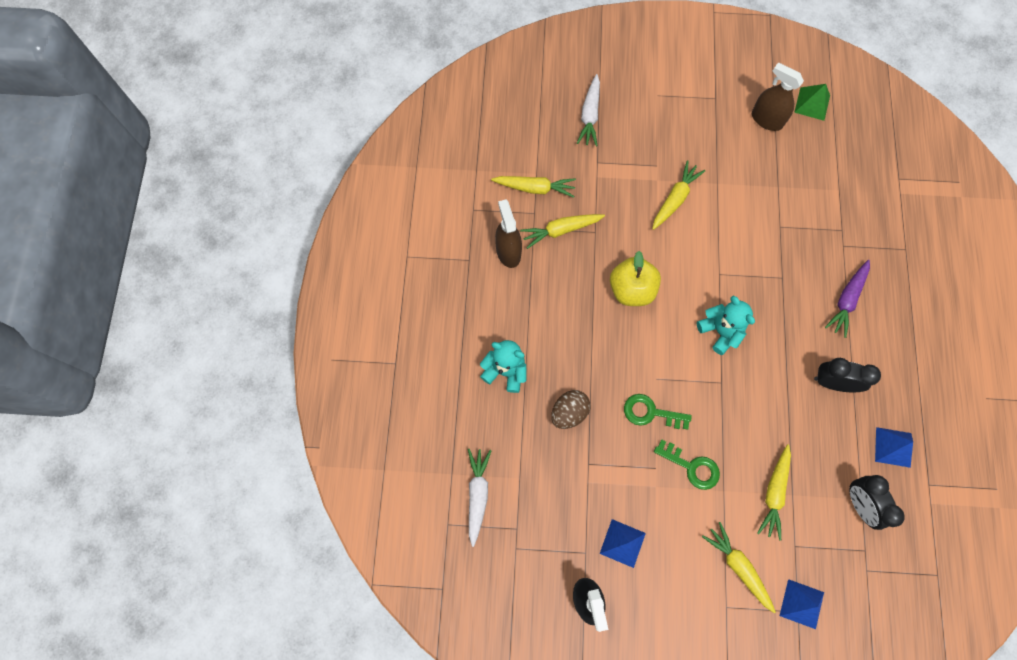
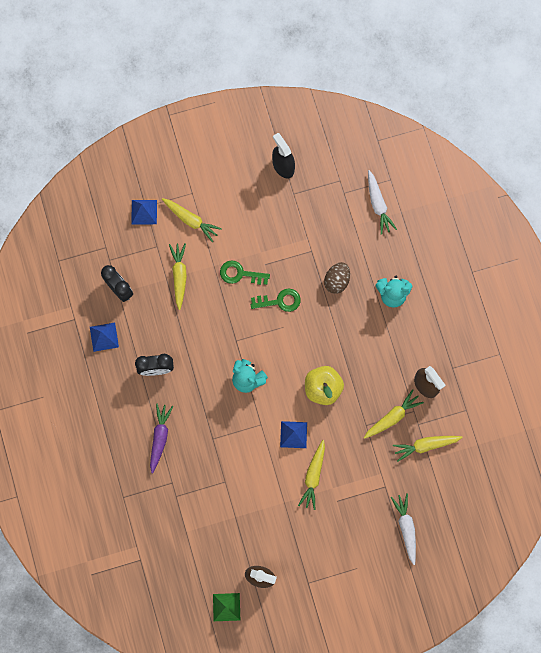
camera: 160 degrees right, 5 degrees up
blue pyramid [600,519,646,568] -> blue pyramid moved to [280,421,307,448]

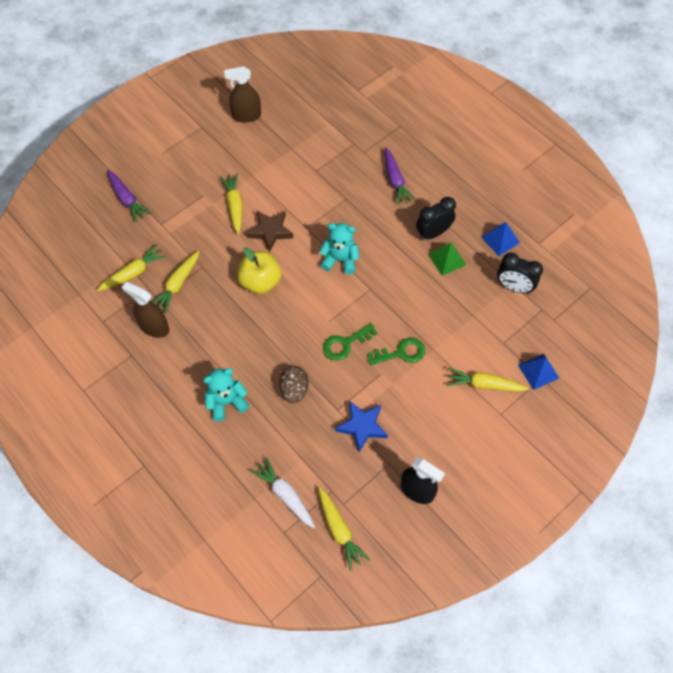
camera: 155 degrees right, 15 degrees down
yellow carrot [169,243,187,310] -> yellow carrot moved to [318,487,370,571]
green pyramid [213,593,240,621] -> green pyramid moved to [428,243,466,276]
blue pyramid [280,421,307,448] -> brown star [246,211,293,252]
white carrot [391,493,416,565] -> purple carrot [107,170,152,223]
none -> blue star [335,401,388,452]

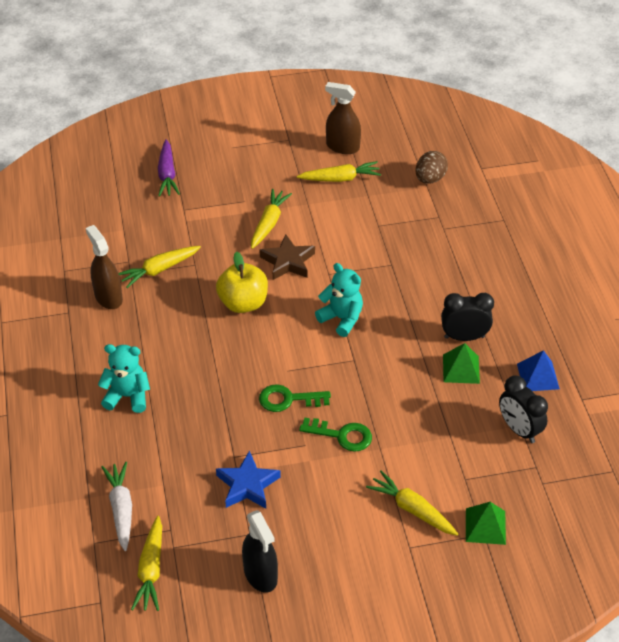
camera: 30 degrees right, 15 degrees down
yellow carrot [97,244,167,292] -> yellow carrot moved to [297,161,381,182]
brown egg [279,366,309,403] -> brown egg moved to [415,151,448,184]
purple carrot [385,147,415,206] -> none
blue pyramid [518,354,559,390] -> green pyramid [466,502,506,545]

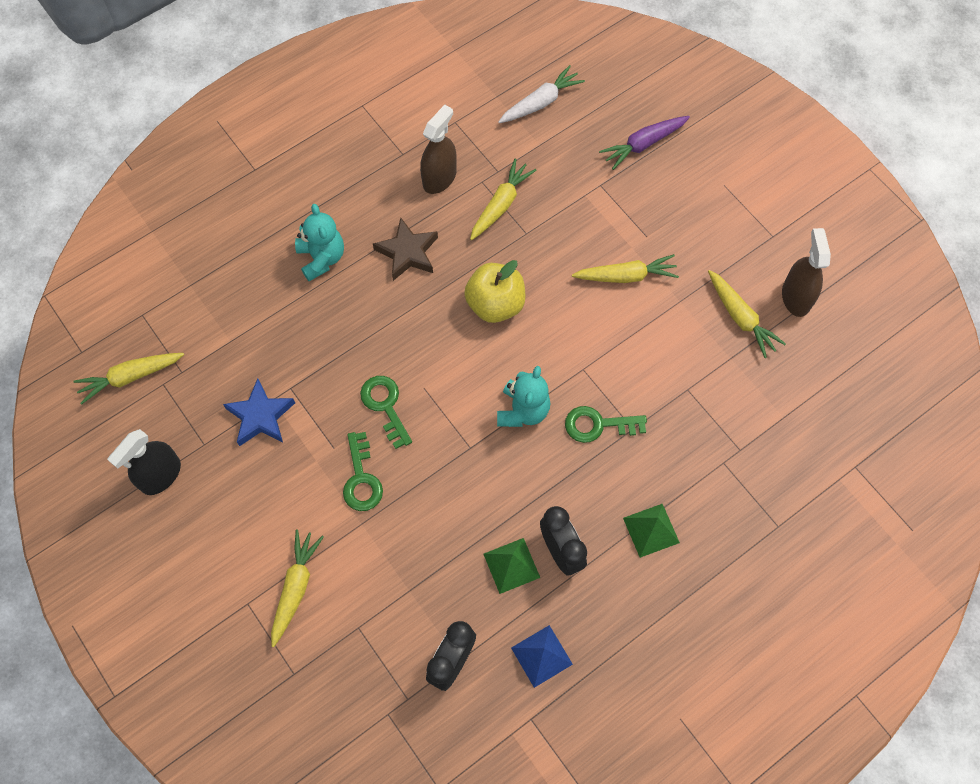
camera: 65 degrees right, 20 degrees up
white carrot [101,462,132,551] -> white carrot moved to [498,65,585,123]
yellow carrot [118,246,201,288] -> yellow carrot turned 90 degrees clockwise [470,158,537,240]
brown star [260,234,315,280] -> brown star moved to [373,218,438,281]
brown egg [415,151,448,184] -> none
green pyramid [466,502,506,545] -> green pyramid moved to [623,504,680,558]
none -> green key [565,406,647,443]

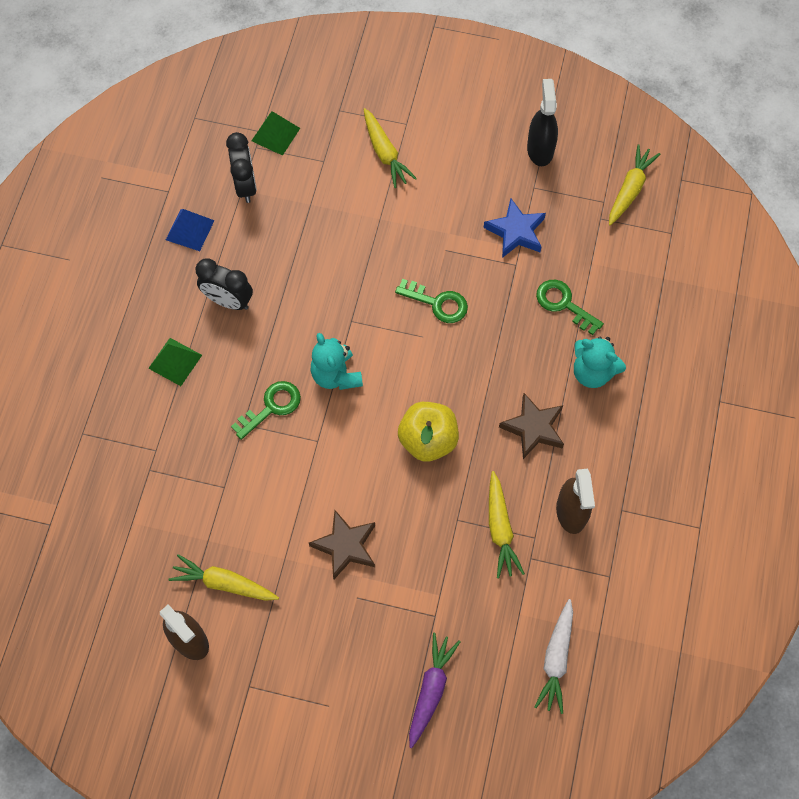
camera: 140 degrees right, 0 degrees up
green key [343,432,383,511] -> green key moved to [536,280,604,335]
green pyramid [483,538,540,594] -> green pyramid moved to [251,111,300,156]
yellow carrot [572,254,679,283] -> brown star [309,510,375,579]

